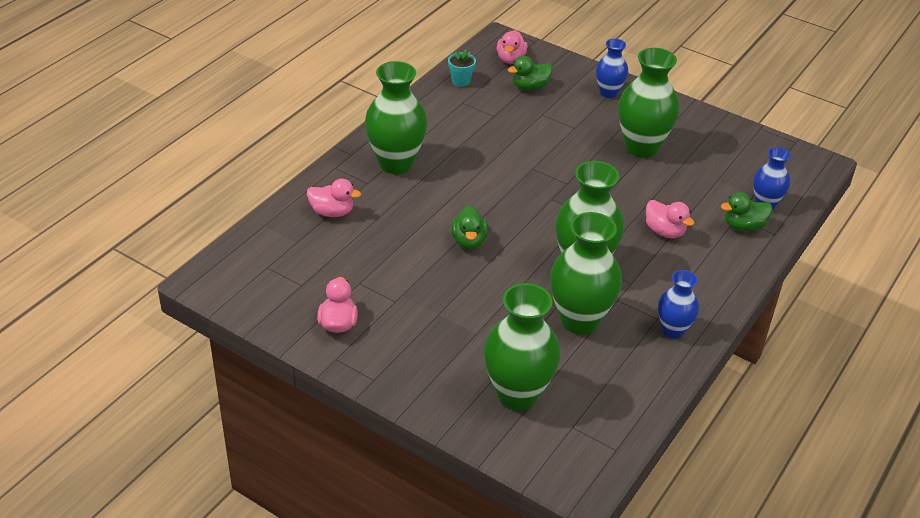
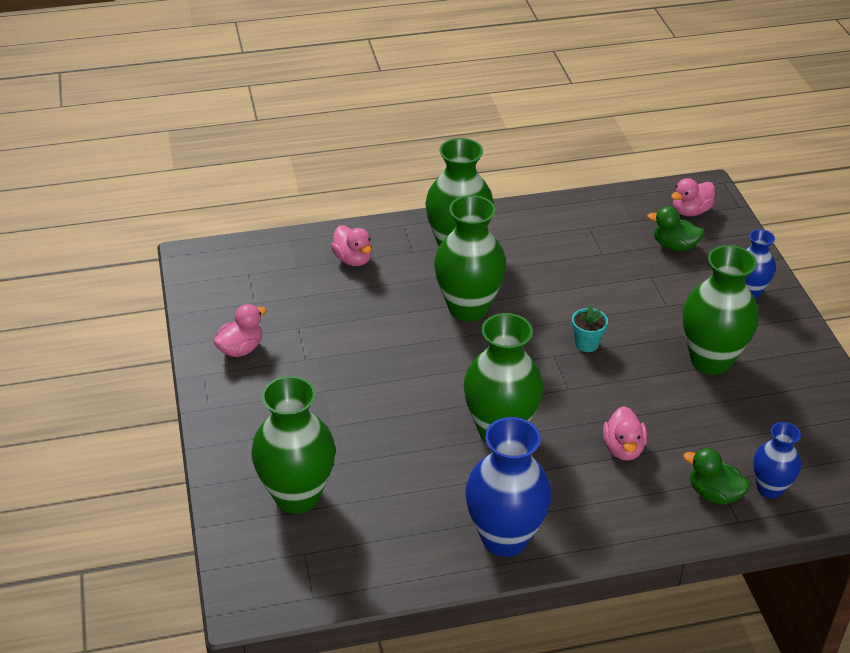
camera: 45 degrees right, 0 degrees up
turquoise flower pot [448,49,476,87] -> turquoise flower pot moved to [572,305,608,352]
green duck [451,206,488,249] -> none
green vase [550,212,622,335] -> green vase moved to [434,195,506,322]
blue vase [658,270,699,338] -> blue vase [465,417,552,557], size x1.75

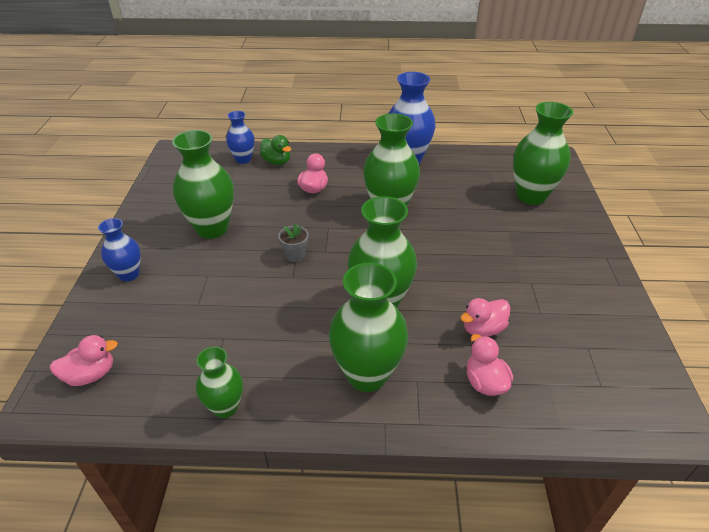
camera: 165 degrees left, 0 degrees up
pink duck [214,304,267,357] -> pink duck moved to [460,298,510,337]
turquoise flower pot [572,305,608,352] -> grey flower pot [278,223,309,262]
green duck [647,206,704,251] -> none
none -> green vase [196,347,243,418]

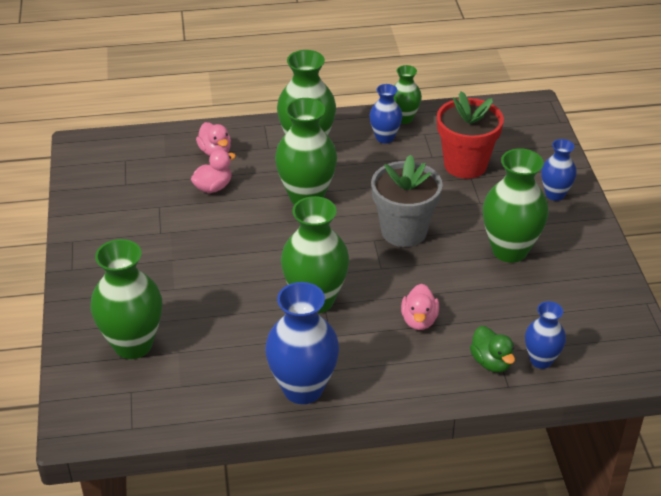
camera: 170 degrees right, 0 degrees up
pink duck [50,335,118,386] -> none
green duck [260,135,291,165] -> green duck turned 150 degrees counterclockwise [470,326,515,372]
grey flower pot [278,223,309,262] -> grey flower pot [371,155,443,247], size x2.22
none -> blue vase [369,84,403,143]
none -> red flower pot [437,91,504,179]

